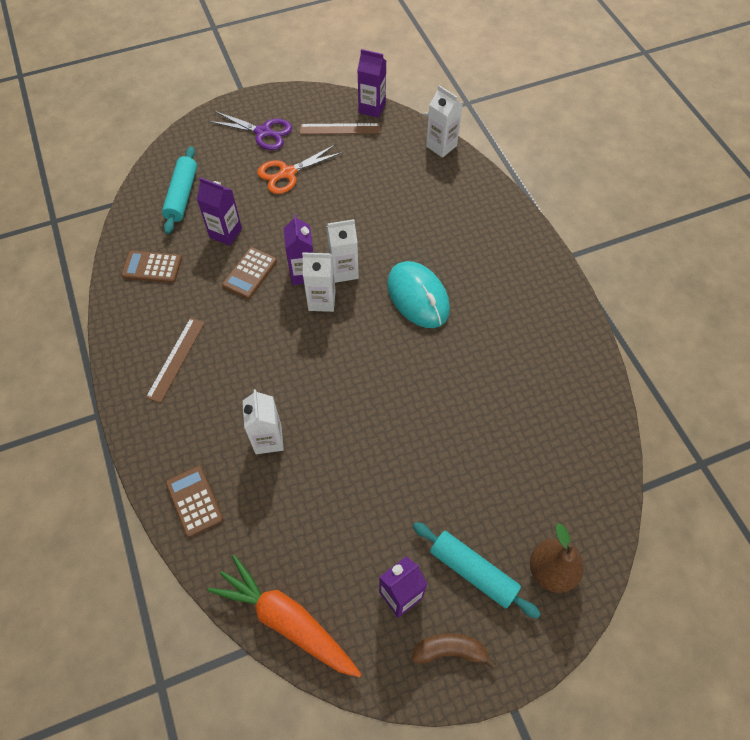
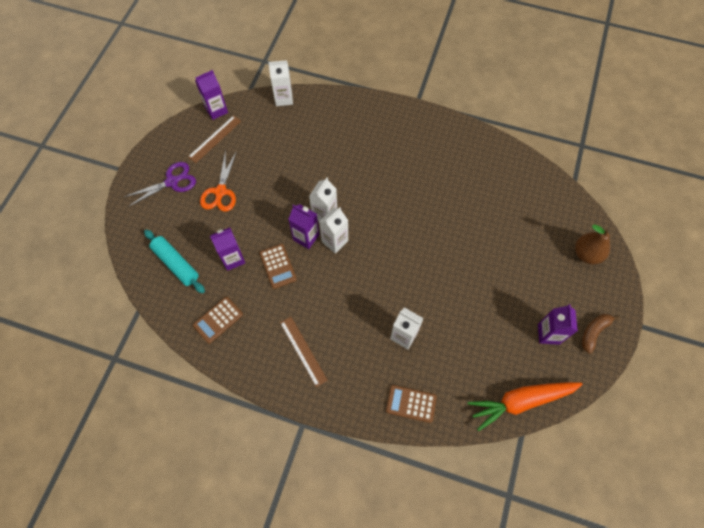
camera: 50 degrees left, 5 degrees up
turquoise mouse [387,261,450,328] -> none
turquoise rolling pin [413,522,541,619] -> none

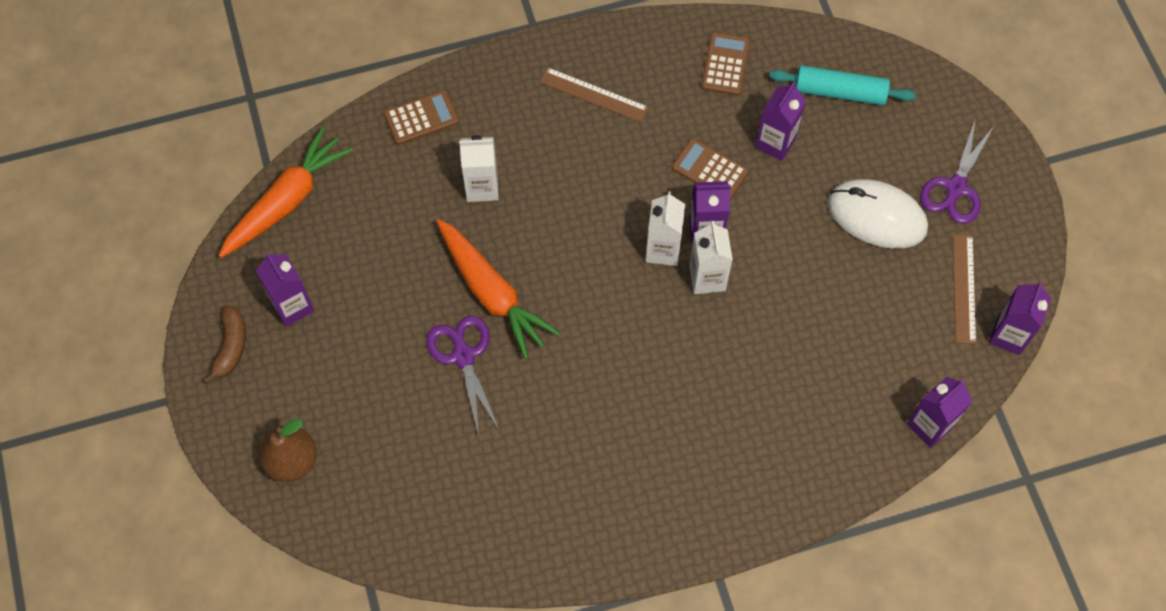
camera: 145 degrees right, 0 degrees up
orange scissors [200,150,237,212] -> white mouse [828,179,928,249]
white carton [268,60,293,106] -> purple carton [907,377,972,448]
none -> purple scissors [427,316,499,436]
none -> orange carrot [436,219,560,359]

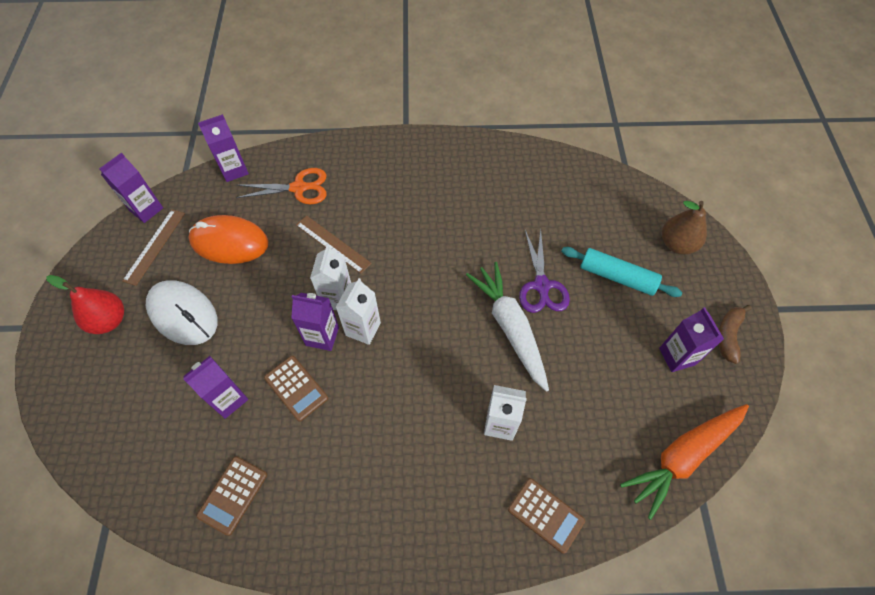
camera: 165 degrees left, 5 degrees down
brown calculator [384,90,459,145] -> brown calculator turned 135 degrees counterclockwise [508,478,585,554]
orange carrot [436,219,560,359] -> white carrot [466,262,549,392]
brown ruler [539,67,649,122] -> brown ruler moved to [296,215,372,274]
turquoise rolling pin [769,65,916,105] -> turquoise rolling pin moved to [561,247,682,297]
purple scissors [920,118,994,224] -> red pear [46,275,124,334]
none -> orange mouse [189,215,269,264]
none -> orange scissors [236,168,327,204]

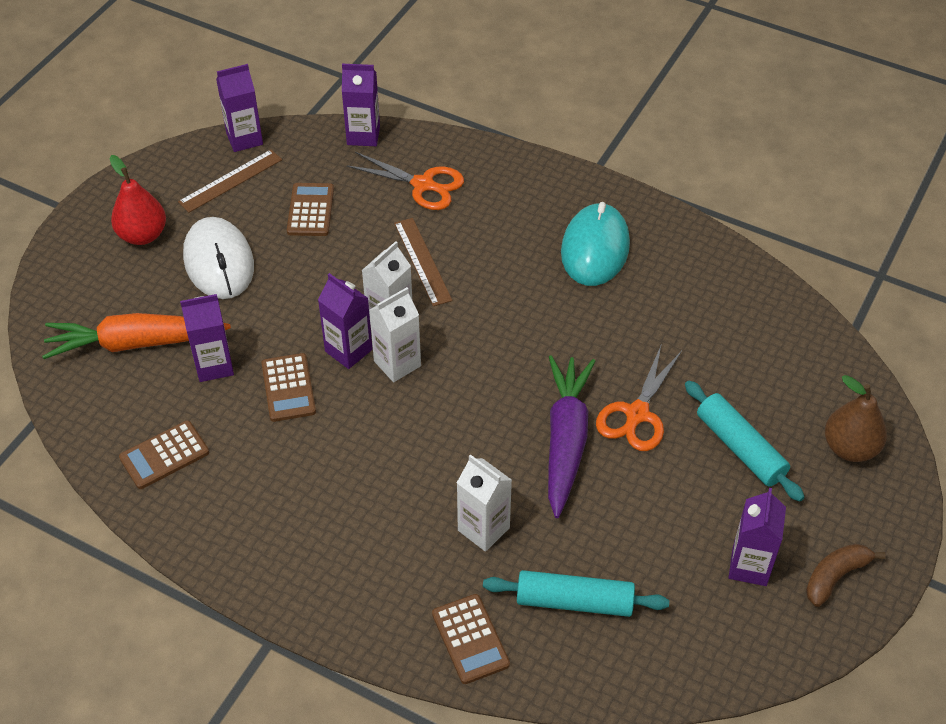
camera: 30 degrees right, 10 degrees down
orange mouse [189,215,269,264] -> brown calculator [287,183,334,236]
white carrot [466,262,549,392] -> purple carrot [548,355,595,518]
purple scissors [519,229,570,313] -> orange scissors [596,346,682,451]
orange carrot [620,404,749,520] -> orange carrot moved to [42,313,231,359]
none -> turquoise rolling pin [483,570,669,617]
none -> turquoise mouse [561,202,630,286]

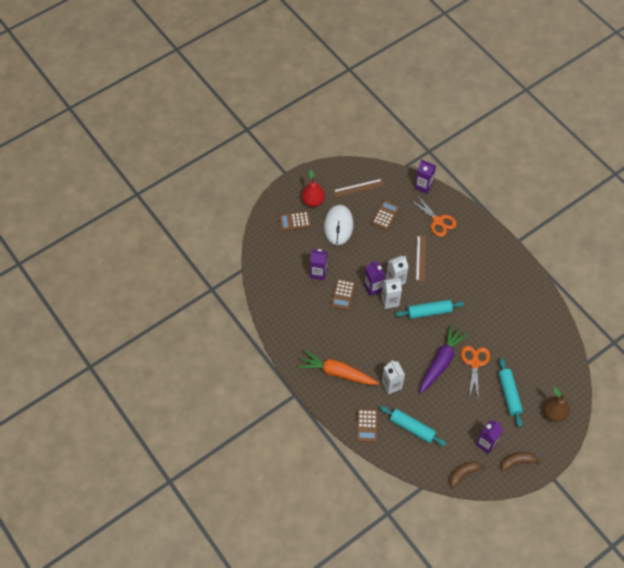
camera: 25 degrees right, 10 degrees up
orange carrot [42,313,231,359] -> orange carrot moved to [298,350,379,385]
brown calculator [119,420,209,489] -> brown calculator moved to [279,211,311,231]
purple carton [216,64,263,152] -> none
turquoise mouse [561,202,630,286] -> none
orange scissors [596,346,682,451] -> orange scissors turned 135 degrees clockwise [461,346,490,401]
none -> turquoise rolling pin [395,300,465,319]
none -> brown banana [450,461,486,488]

